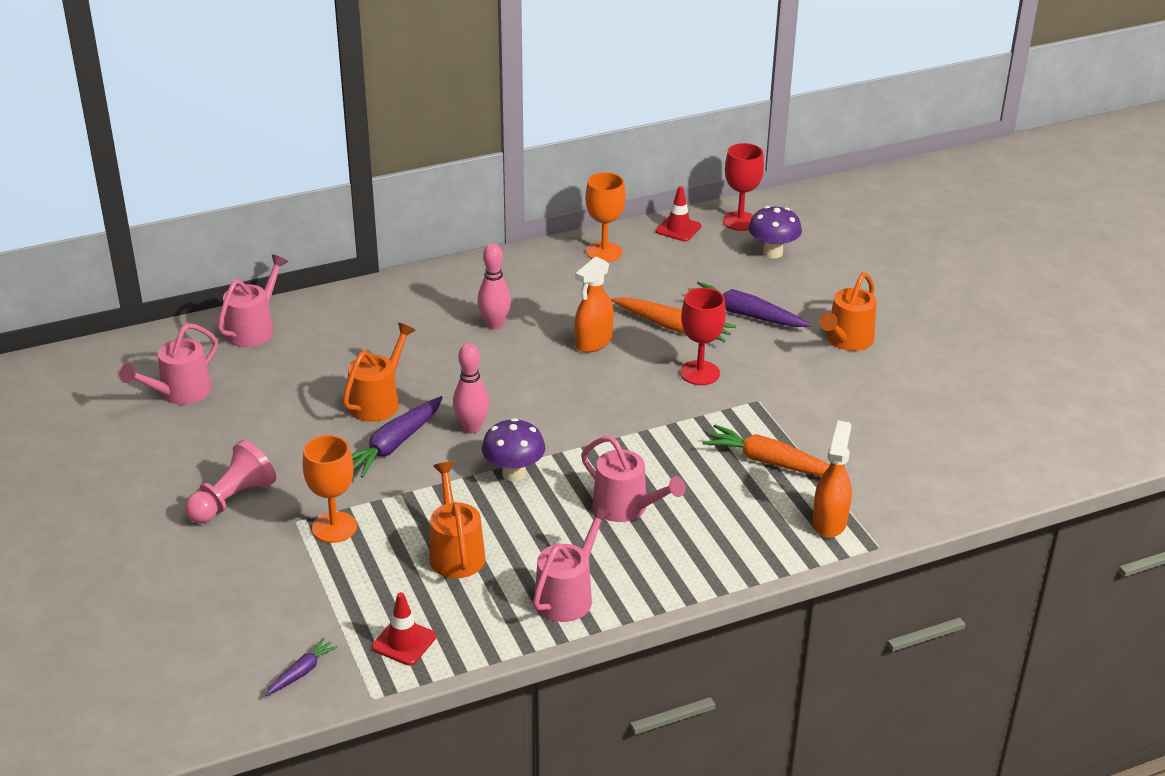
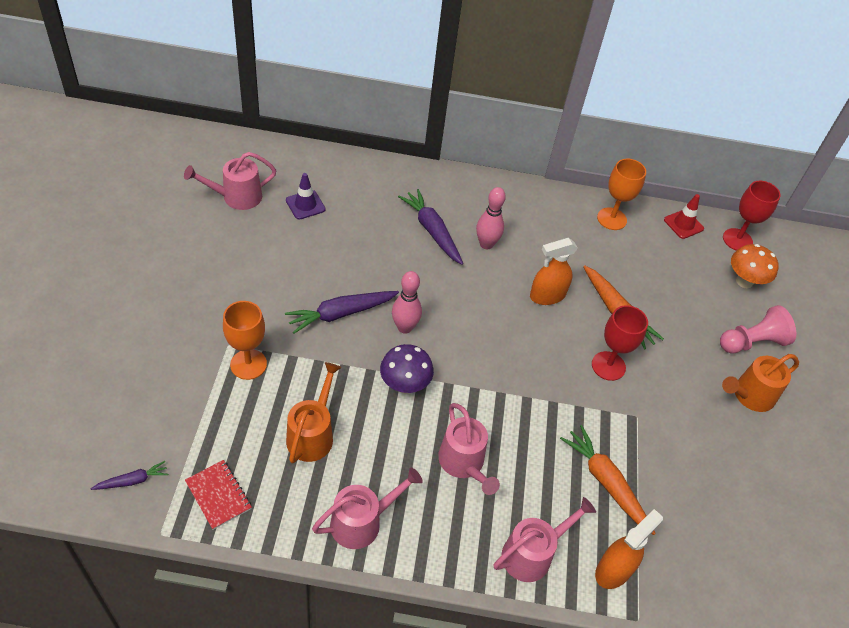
camera: 25 degrees right, 15 degrees up
pink pawn [185,440,276,523] -> pink pawn moved to [720,305,796,353]
pink watering can [218,254,288,347] -> pink watering can moved to [494,497,596,582]
orange watering can [343,323,416,422] -> none
red traffic cone [372,592,436,665] -> red notebook [185,460,252,530]
purple carrot [691,282,811,327] -> purple carrot moved to [398,189,463,265]
purple mushroom [749,206,802,258] -> orange mushroom [731,244,779,288]
none -> purple traffic cone [286,173,326,220]

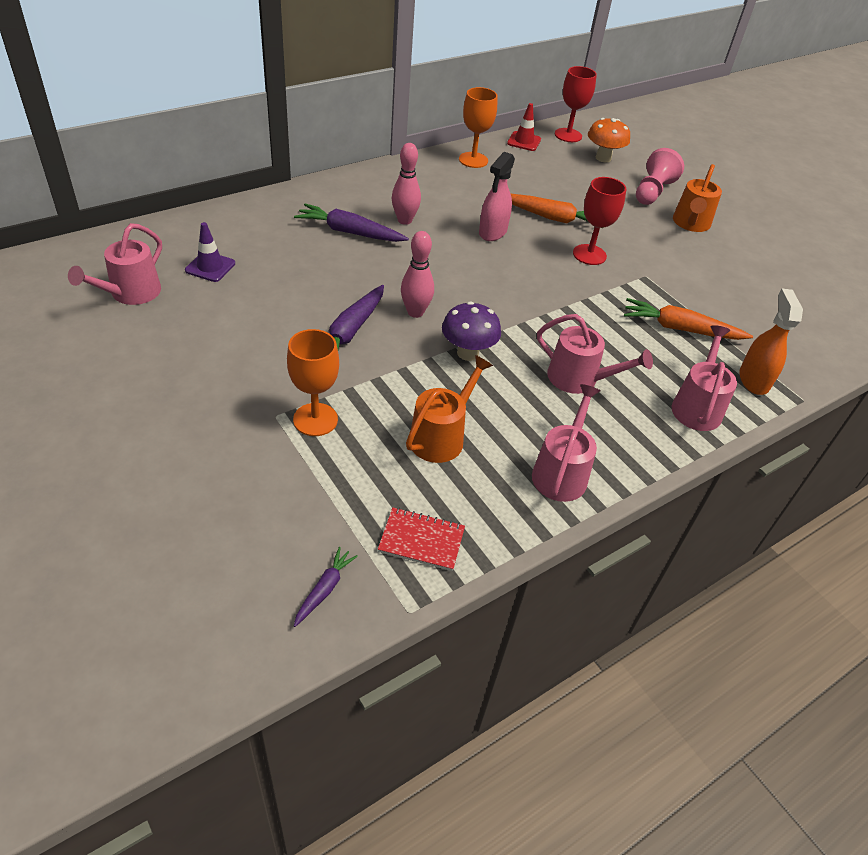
camera: 40 degrees left, 5 degrees down
orange watering can [286,362,342,464] -> orange watering can turned 60 degrees clockwise [406,355,493,463]
orange spray bottle [530,238,578,305] -> pink spray bottle [479,152,515,241]

